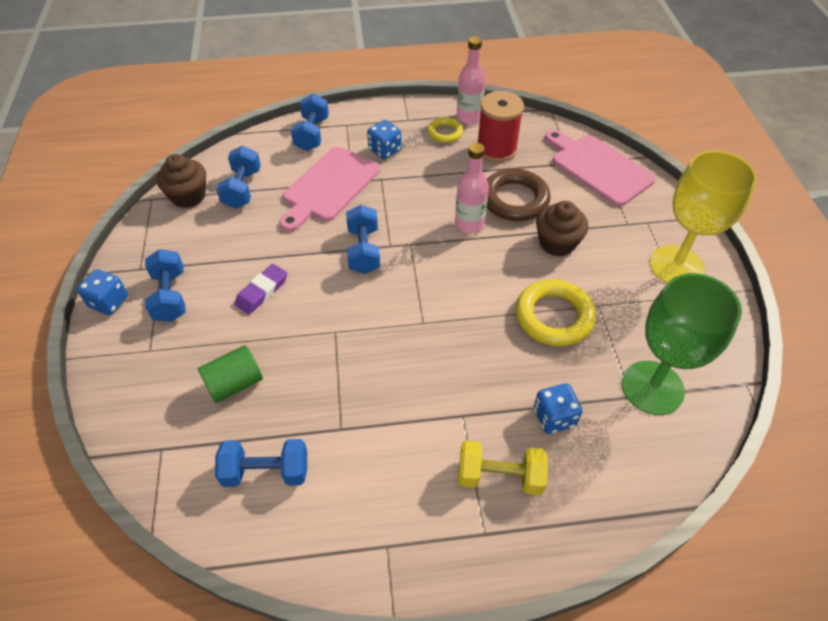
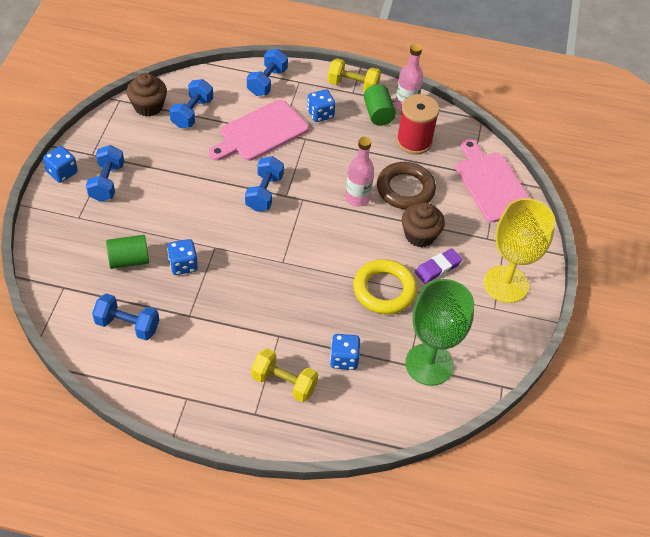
camera: 15 degrees right, 0 degrees up
purple eraser [235,264,287,314] -> purple eraser moved to [415,248,462,284]
yellow ring [427,117,463,143] -> green cylinder [364,84,396,126]
none -> blue dice [167,239,198,275]
none -> yellow dumbbell [328,58,381,92]

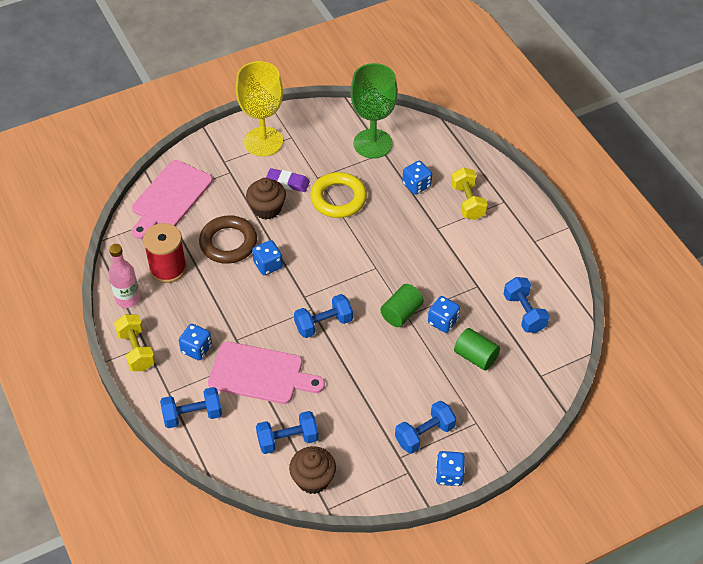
camera: 125 degrees left, 0 degrees up
pink bottle [345,137,374,206] -> blue dice [252,240,283,275]
green cylinder [364,84,396,126] -> green cylinder moved to [380,284,424,327]

